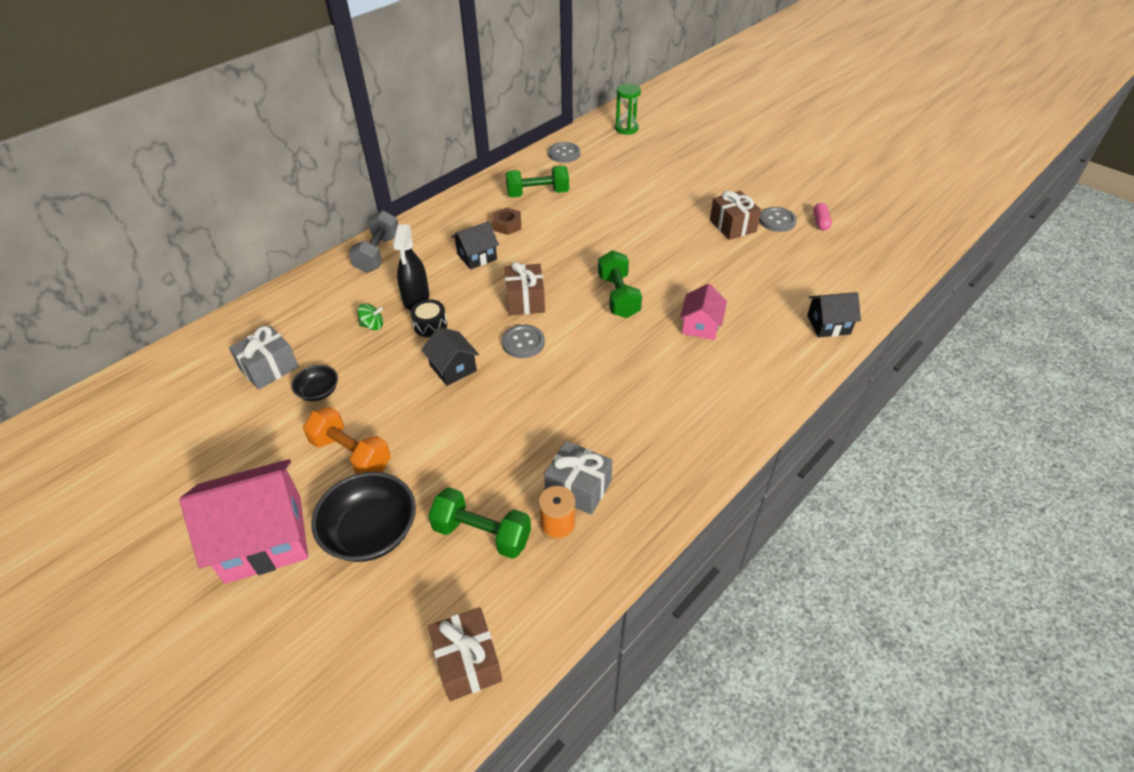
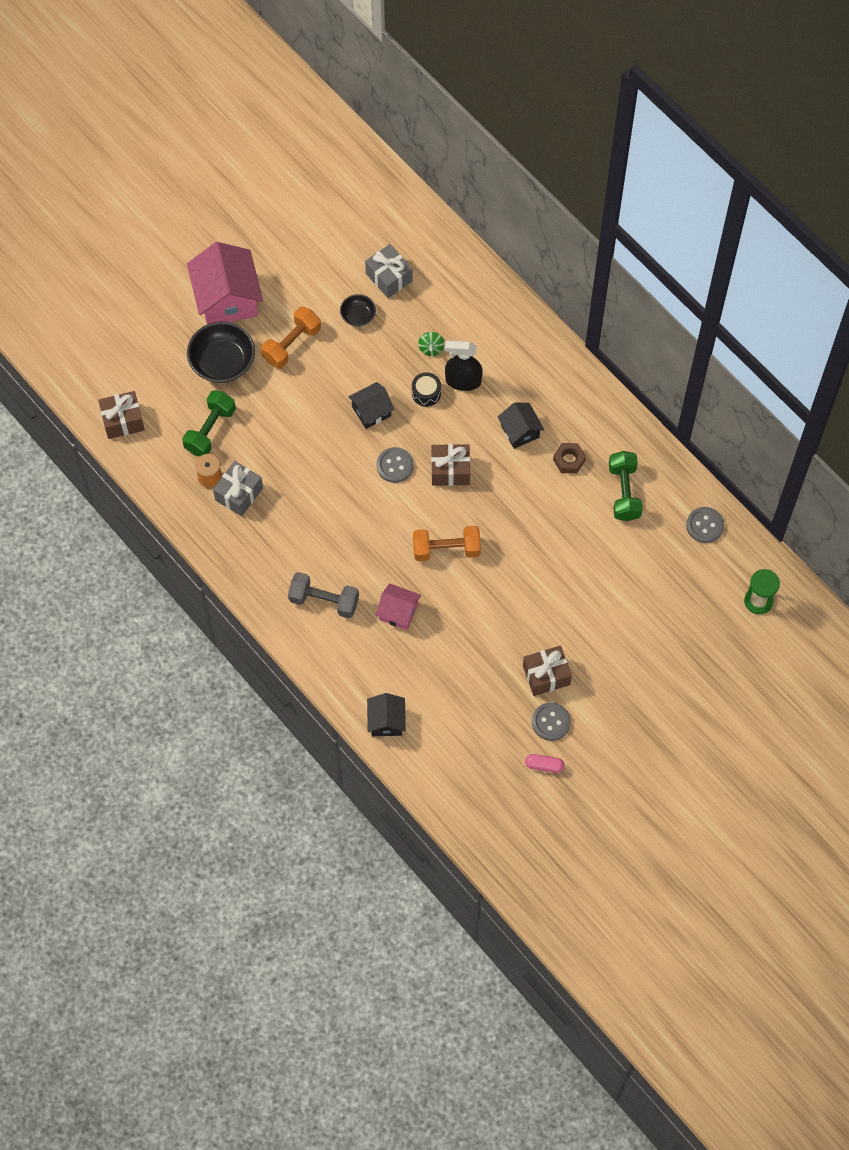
camera: 95 degrees right, 20 degrees up
grey dumbbell [349,210,398,273] -> grey dumbbell moved to [288,572,359,618]
green dumbbell [598,250,642,318] -> orange dumbbell [413,526,481,561]

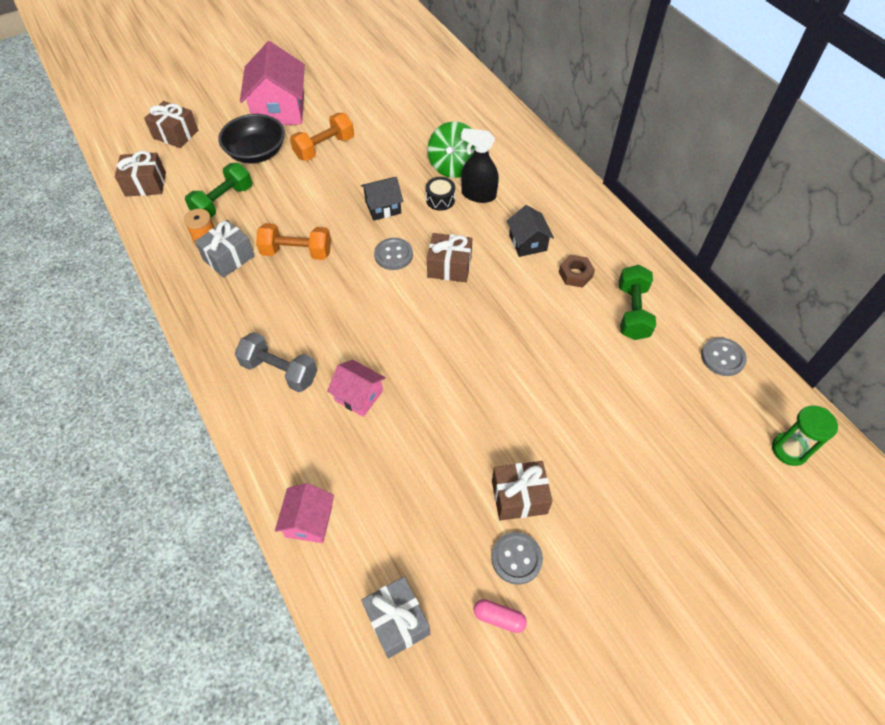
camera: 10 degrees right, 10 degrees down
black bowl [340,294,376,327] -> none
grey gift [365,244,413,298] -> grey gift moved to [361,577,430,658]
black house [367,693,406,736] -> pink house [275,483,334,543]
orange dumbbell [413,526,481,561] -> orange dumbbell moved to [256,223,331,260]
green spinning top [418,332,445,356] -> green spinning top [428,122,475,178], size x2.07
none -> brown gift [144,101,198,148]

